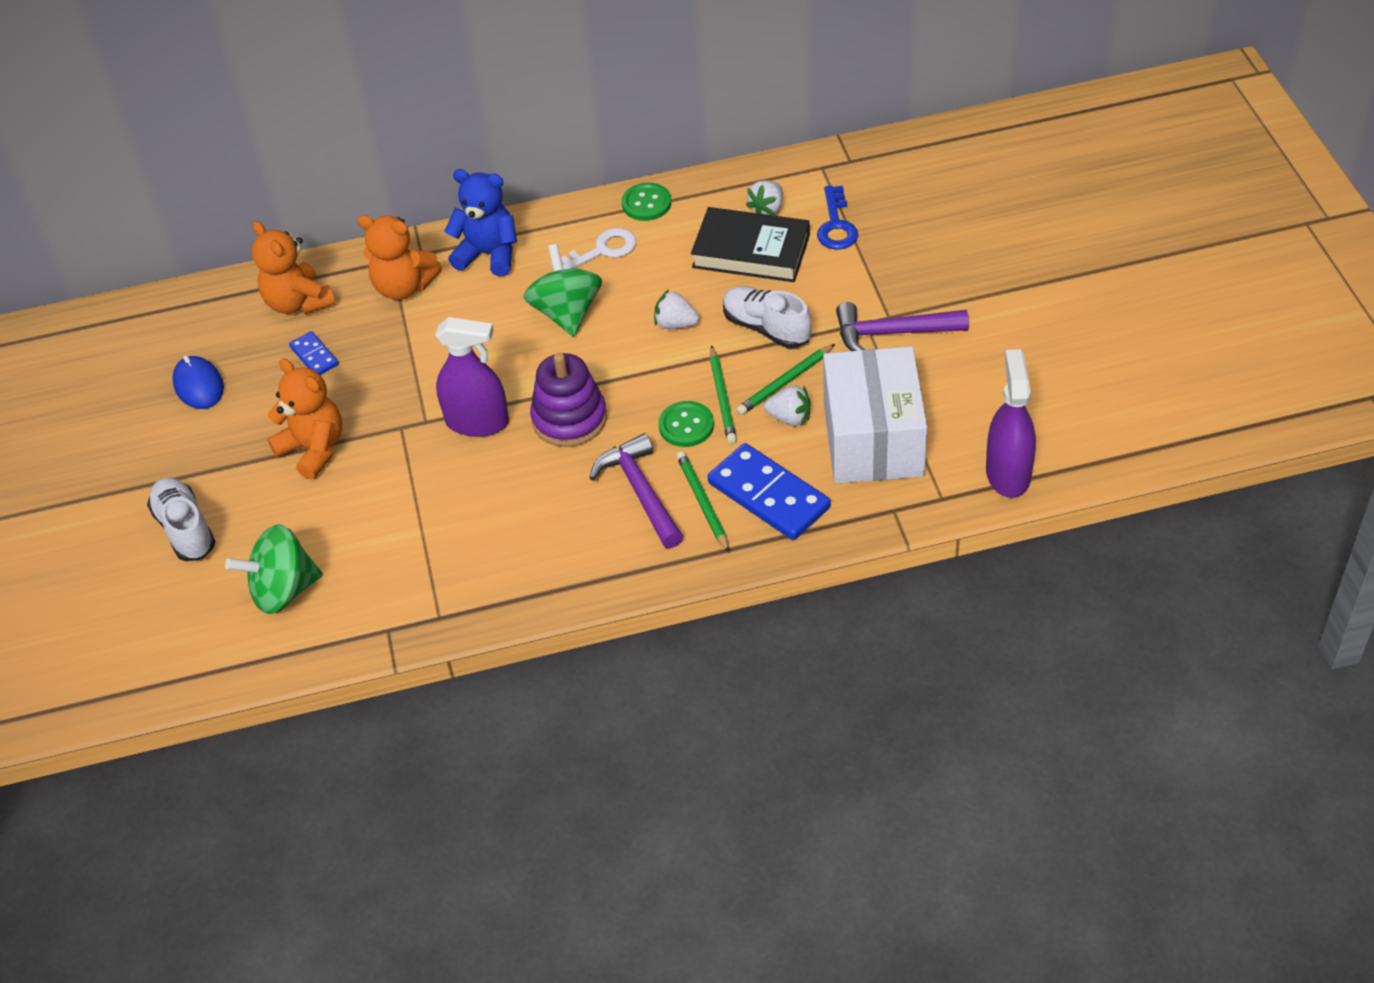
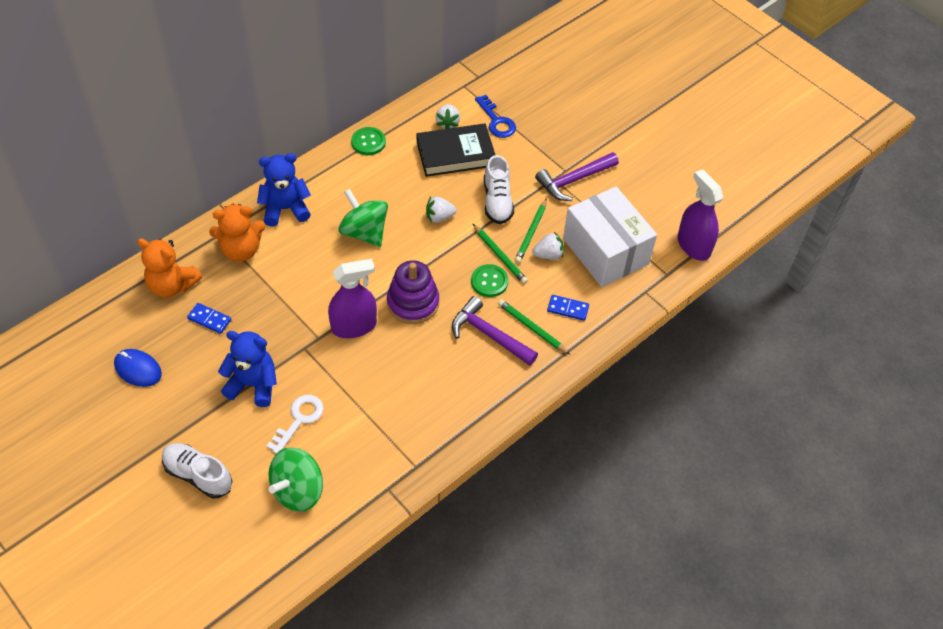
camera: 35 degrees left, 5 degrees up
orange teddy bear [267,358,342,480] -> blue teddy bear [218,331,277,407]
white key [550,228,636,270] -> white key moved to [267,395,324,454]
blue domino [708,443,831,540] -> blue domino [547,295,589,321], size x0.51
white shoe [723,286,812,348] -> white shoe turned 105 degrees counterclockwise [484,155,514,224]

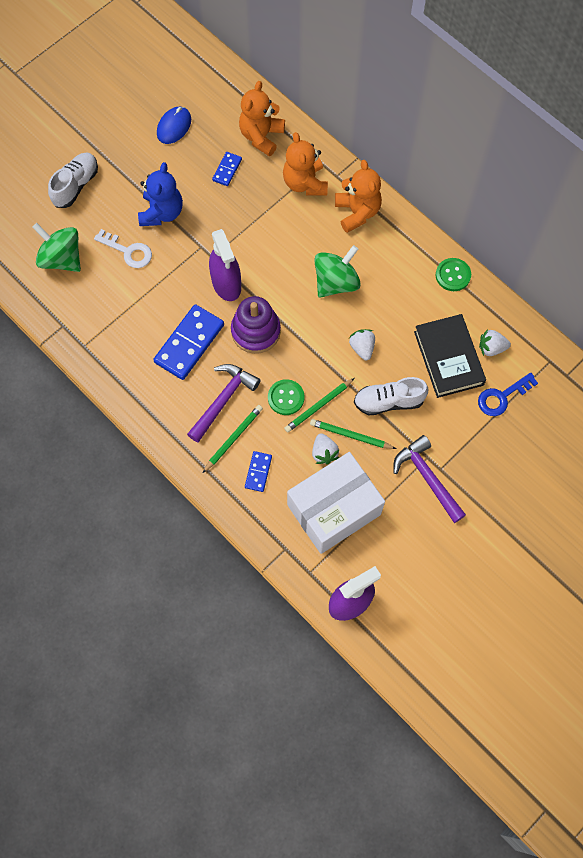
camera: 90 degrees right, 15 degrees up
blue teddy bear [257,153,311,227] -> orange teddy bear [335,160,382,233]
none -> blue domino [153,304,224,380]

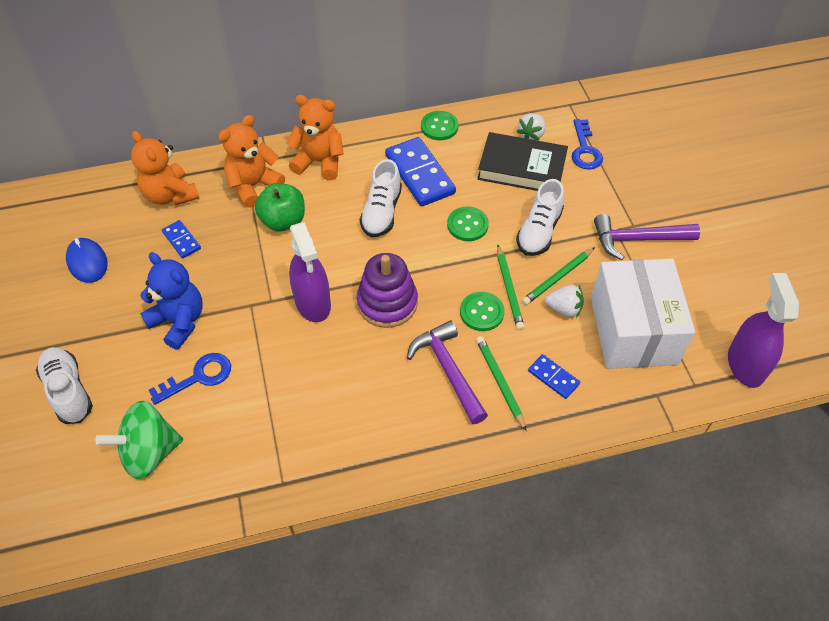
camera: 60 degrees left, 15 degrees down
white key [94,229,152,268] -> blue key [149,353,231,405]
blue domino [153,304,224,380] -> blue domino moved to [385,137,456,206]
purple spray bottle [209,229,241,301] -> purple spray bottle turned 60 degrees clockwise [289,222,331,322]
orange teddy bear [283,132,328,195] -> orange teddy bear turned 120 degrees clockwise [218,115,285,208]
green spinning top [314,245,361,298] -> white shoe [360,159,402,237]
white strawberry [349,329,375,360] -> green button [447,207,489,241]
none -> green apple [255,183,305,231]

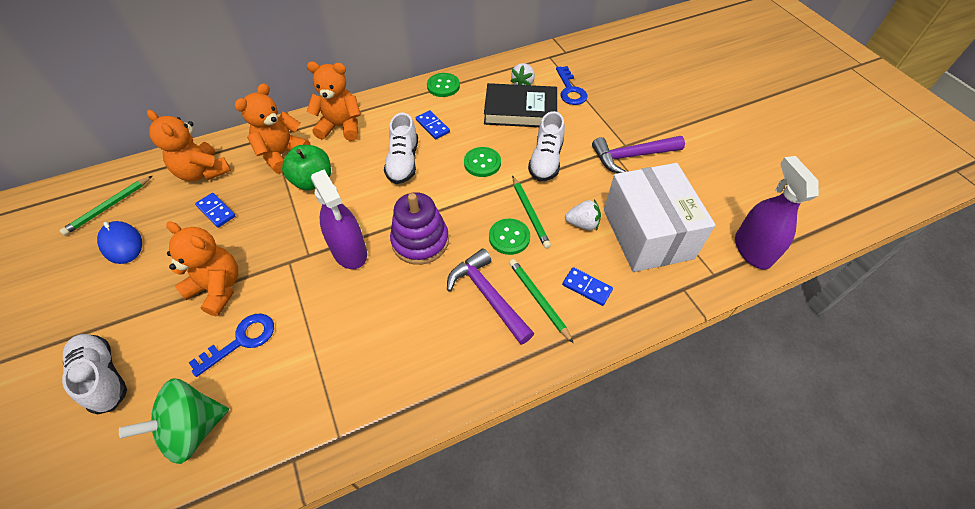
camera: 10 degrees left, 0 degrees up
blue teddy bear [140,252,203,349] -> orange teddy bear [166,221,238,316]
blue domino [385,137,456,206] -> blue domino [416,110,450,139], size x0.51
green pencil [522,247,595,305] -> green pencil moved to [59,176,152,236]

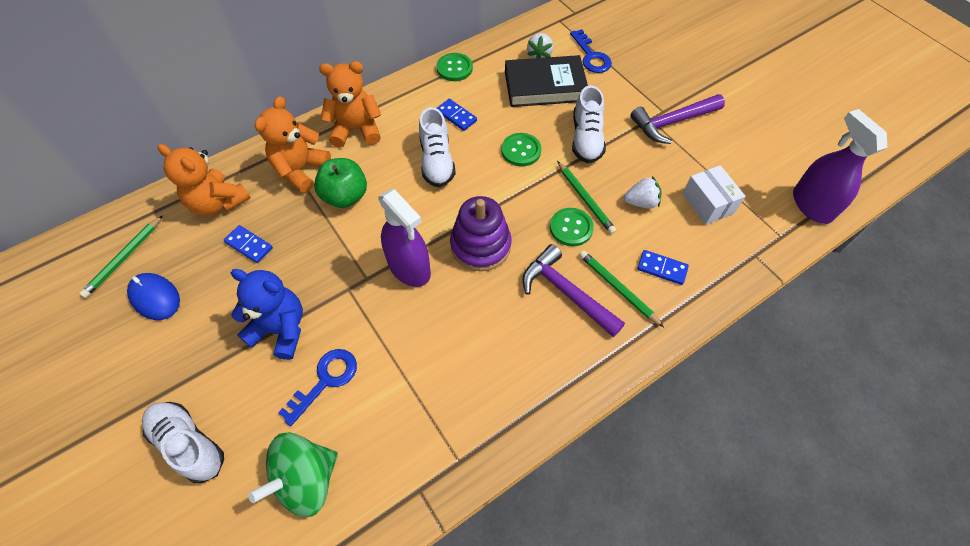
camera: 10 degrees left, 5 degrees up
orange teddy bear [166,221,238,316] -> blue teddy bear [231,269,303,360]
white box [604,163,715,272] -> white box [682,165,746,225], size x0.52

